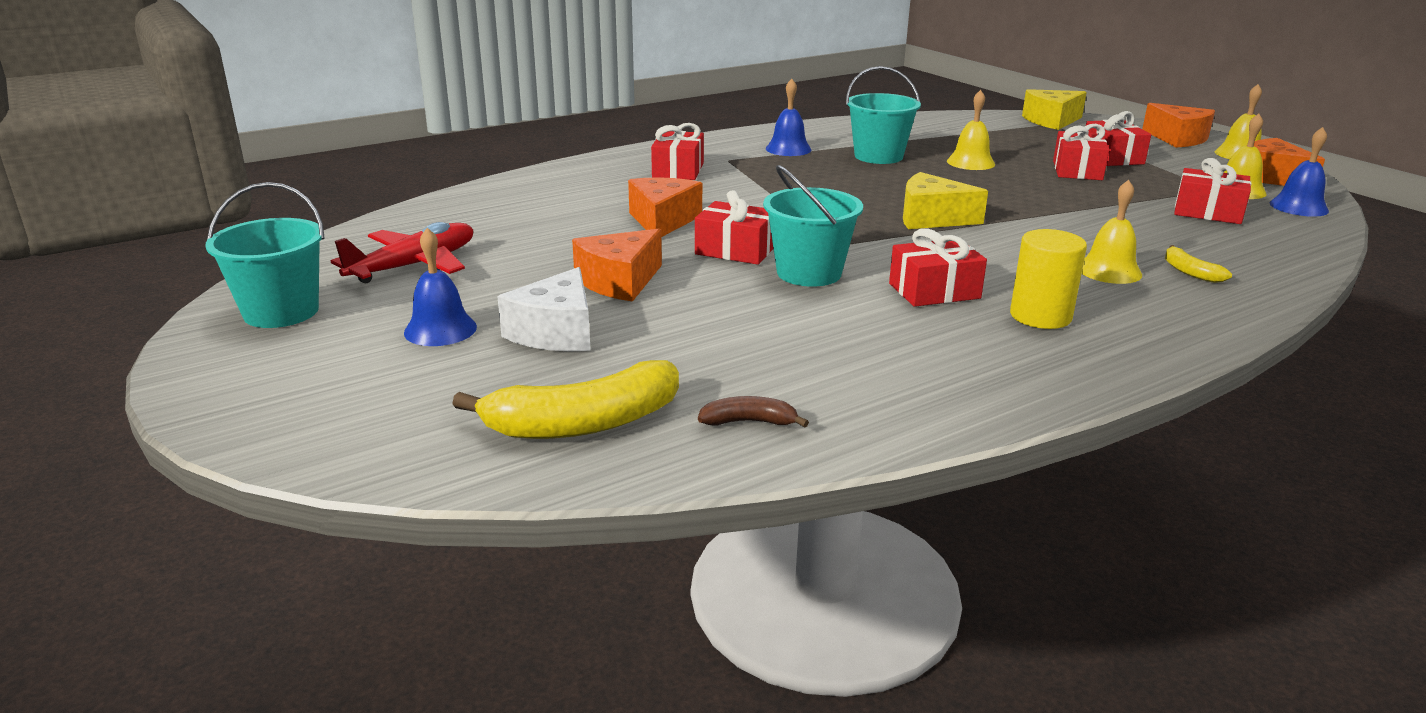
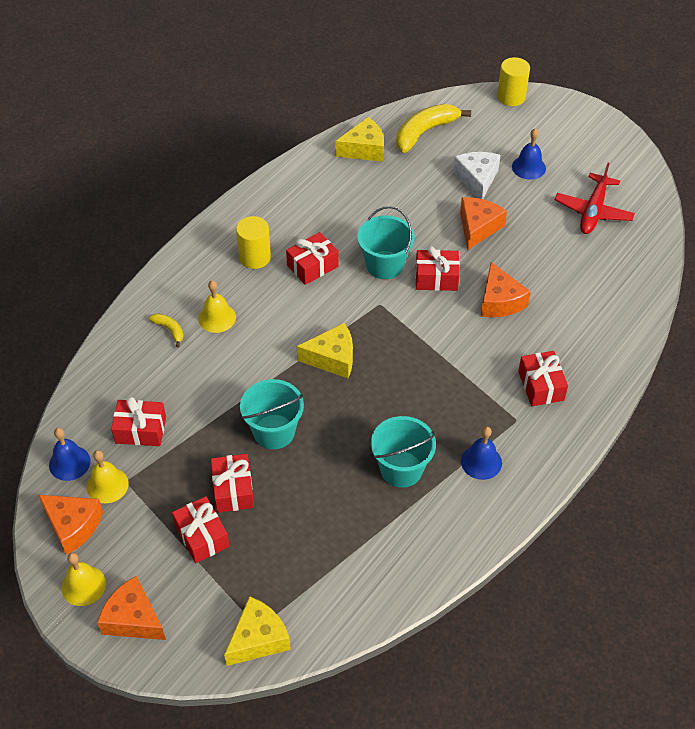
camera: 160 degrees right, 25 degrees up
turquoise bucket [205,182,325,328] -> turquoise bucket moved to [240,379,304,449]
brown banana [698,396,809,427] -> yellow cheese [335,117,384,162]
yellow bell [947,90,995,170] -> none
none -> yellow cylinder [497,57,530,106]

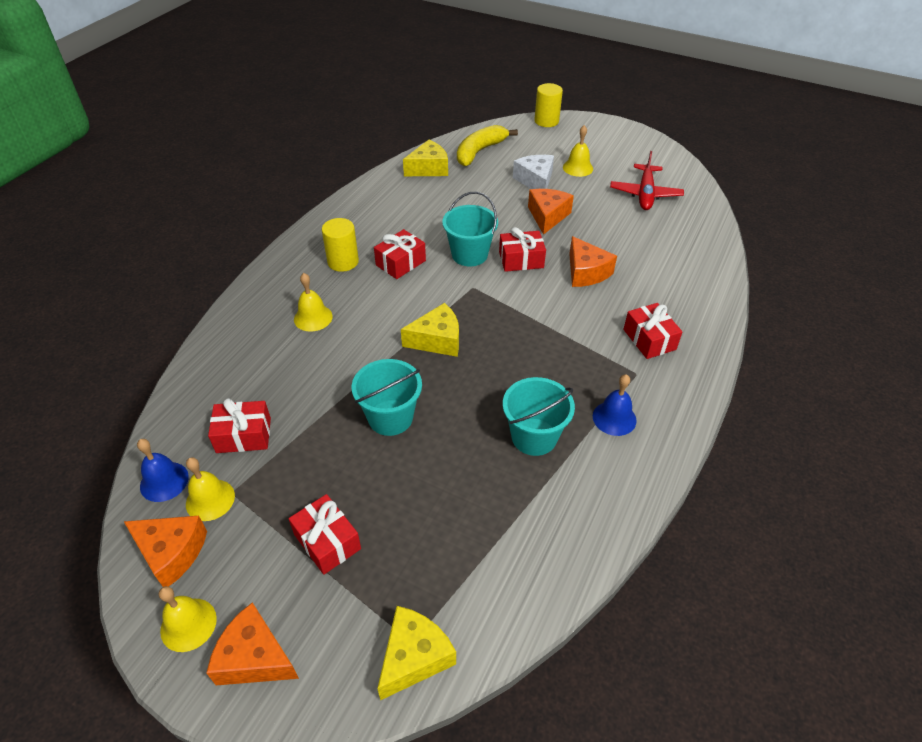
camera: 10 degrees left, 5 degrees down
yellow banana [149,313,183,347] -> none
red gift [211,454,254,513] -> none
blue bell [512,128,546,180] -> yellow bell [563,125,593,177]

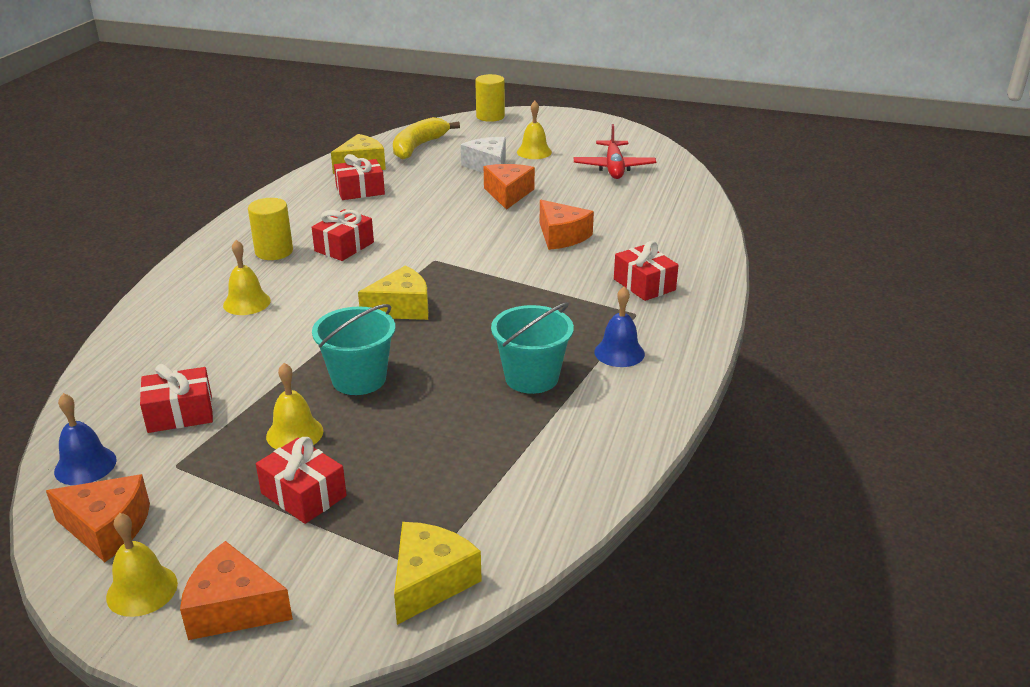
camera: 10 degrees left, 15 degrees down
yellow bell [186,457,235,521] -> yellow bell moved to [266,363,323,449]
turquoise bucket [442,192,498,267] -> none
red gift [499,227,546,272] -> red gift moved to [334,154,385,200]

